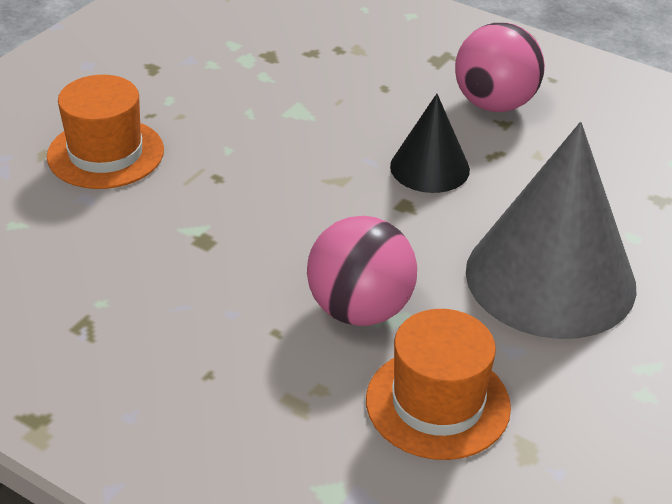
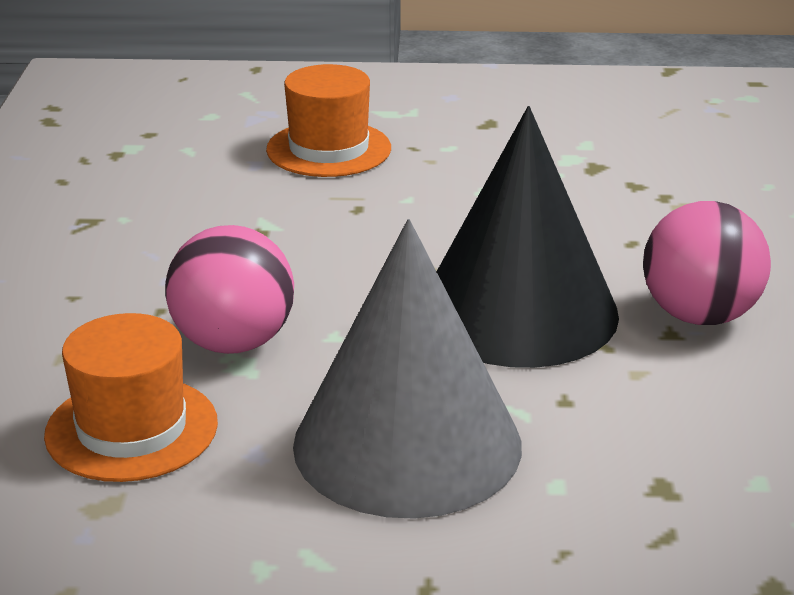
camera: 60 degrees right, 10 degrees down
black cone [390,94,470,193] -> black cone [436,106,619,368], size x1.92

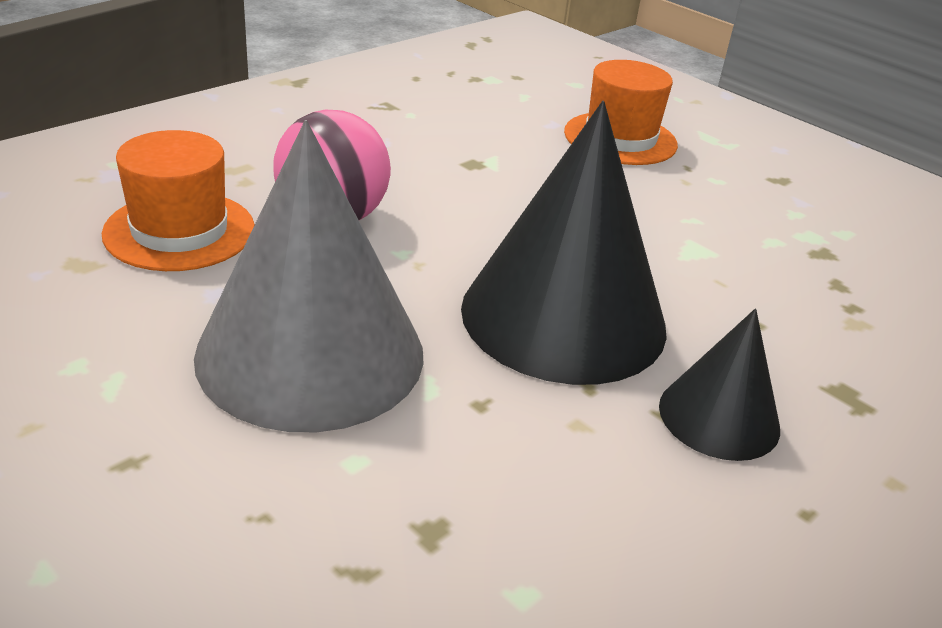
camera: 40 degrees right, 5 degrees up
pink ball [643,201,771,325] -> black cone [659,308,780,461]

